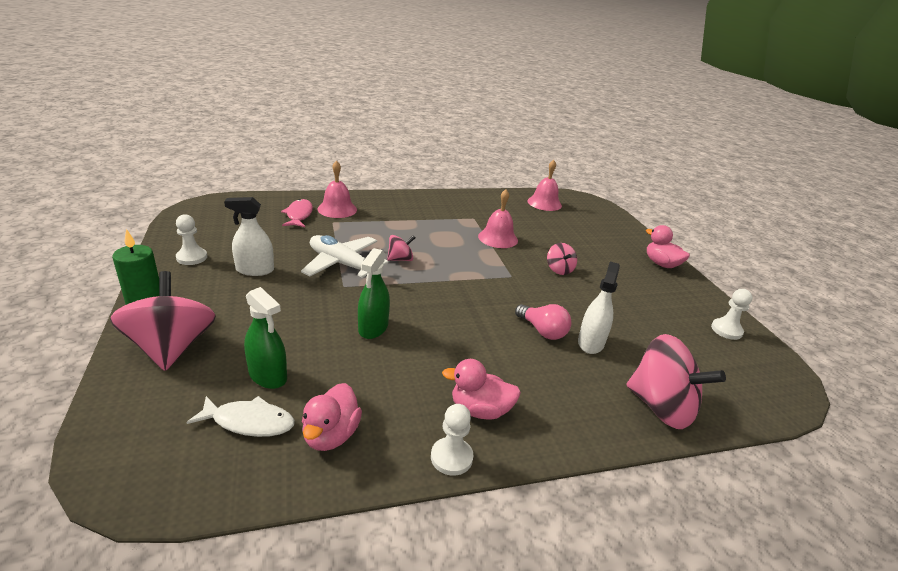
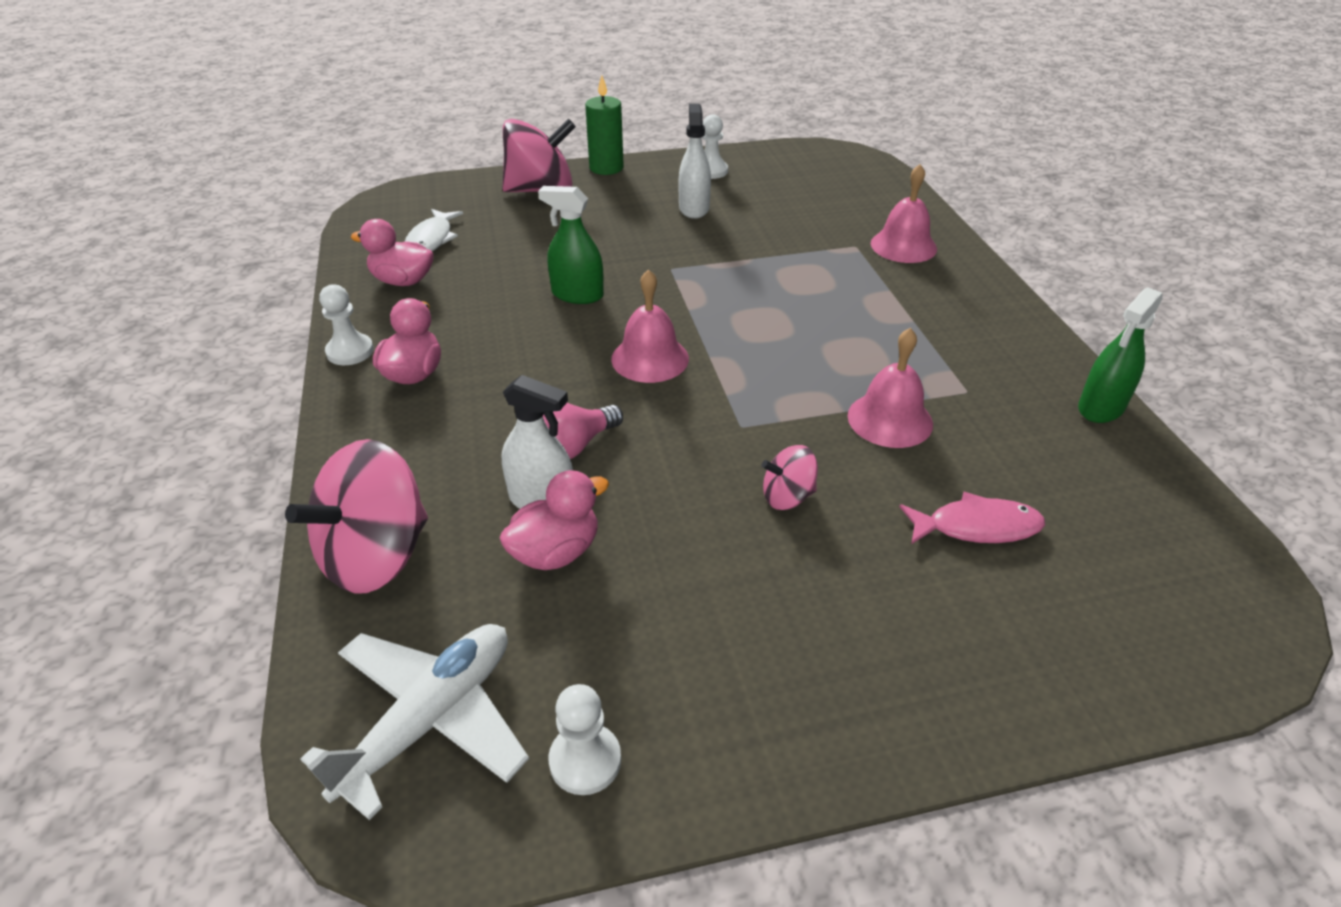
camera: 95 degrees right, 10 degrees up
green spray bottle [244,287,287,389] -> green spray bottle moved to [1078,287,1163,423]
pink fish [281,199,313,227] -> pink fish moved to [899,492,1045,544]
white plane [301,235,389,278] -> white plane moved to [300,624,529,820]
pink spinning top [387,235,416,261] -> none
pink bell [527,160,562,211] -> pink bell moved to [611,269,689,383]
pink duck [646,225,690,268] -> pink duck moved to [500,470,609,570]

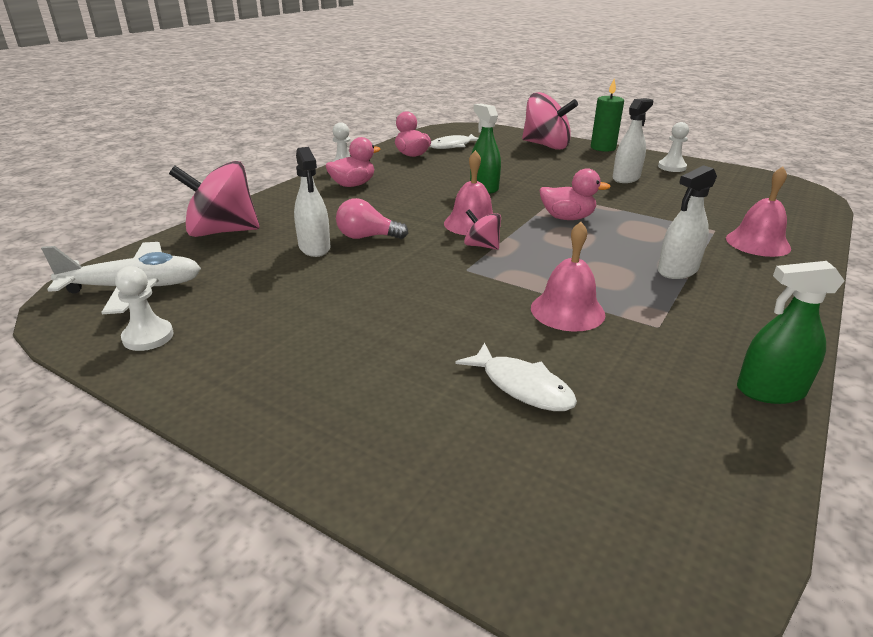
camera: 45 degrees right, 10 degrees down
pink duck [500,470,609,570] -> pink duck moved to [539,168,611,220]
pink spinning top [762,445,818,510] -> pink spinning top moved to [464,209,501,250]
pink fish [899,492,1045,544] -> white fish [455,343,577,411]
none -> white spray bottle [658,165,717,279]

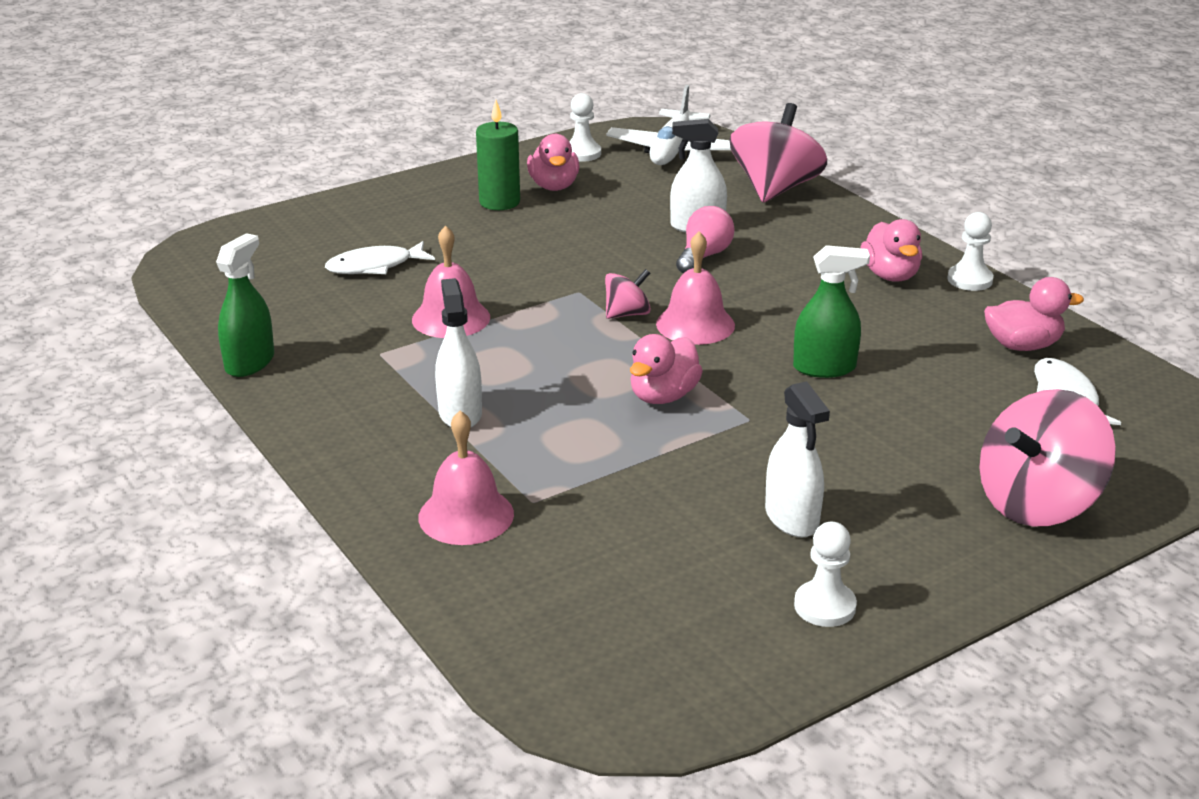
camera: 115 degrees right, 0 degrees up
green candle [591,78,624,152] -> green candle moved to [476,100,520,210]
none -> pink duck [527,134,579,191]

